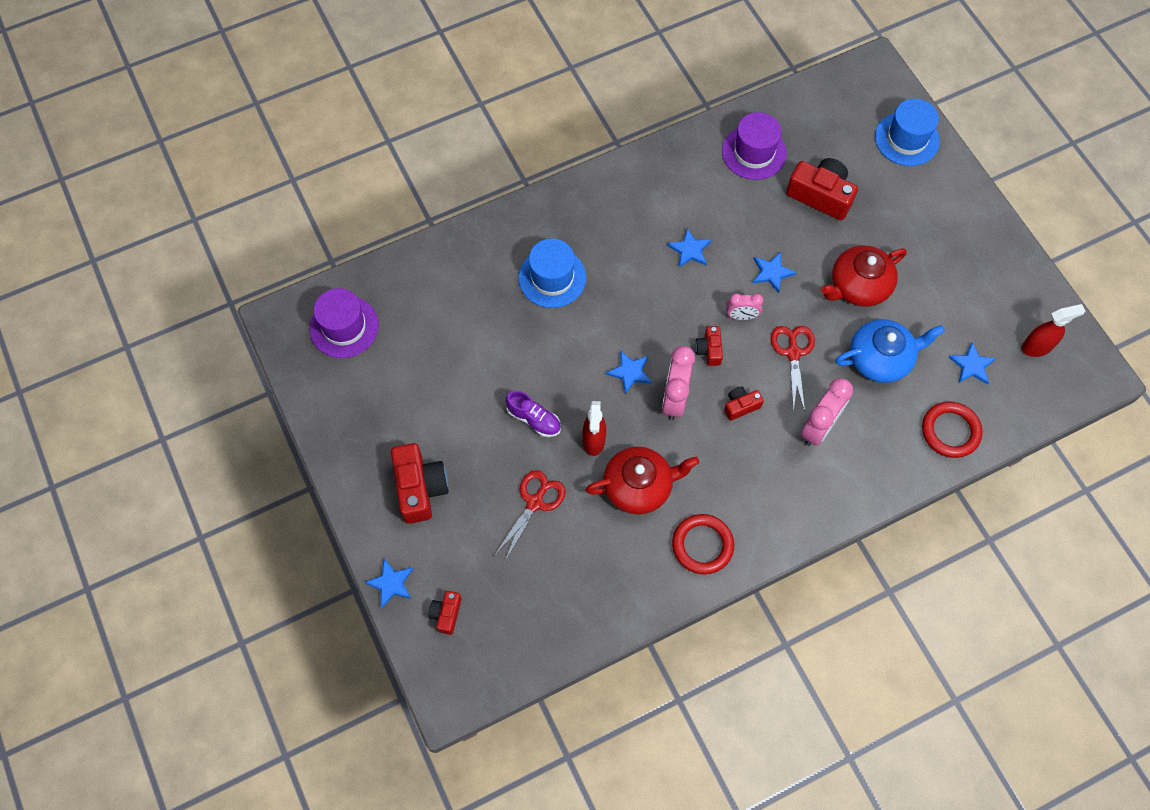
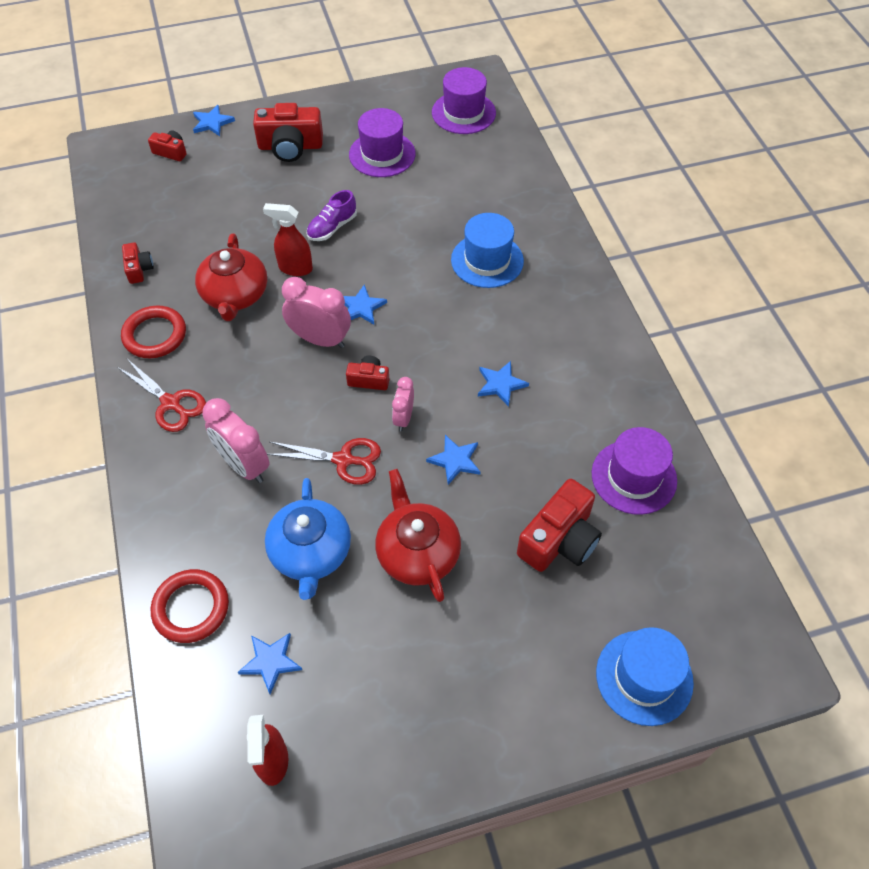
camera: 100 degrees right, 10 degrees down
red scissors [494,470,566,563] -> red scissors moved to [117,359,206,432]
red camera [724,386,764,421] -> red camera moved to [122,242,154,284]
none -> purple hat [349,108,416,177]

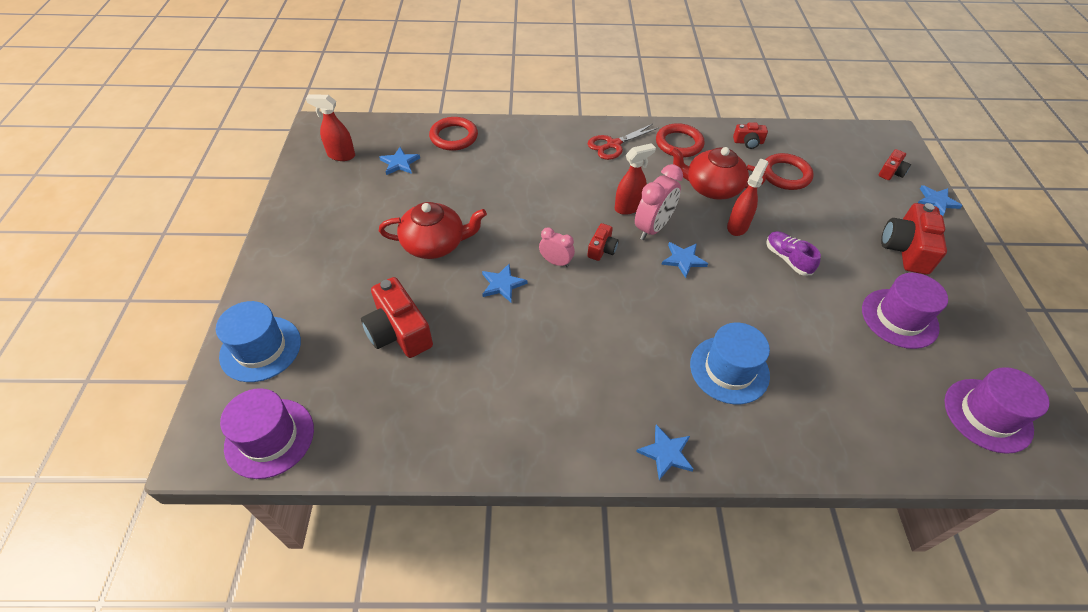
camera: 105 degrees right, 5 degrees down
pink clock [202,398,269,483] -> none
blue teapot [265,478,351,600] -> none
red scissors [267,438,381,485] -> none
blue star [478,361,529,407] -> blue star moved to [636,424,694,480]
purple hat [592,427,677,515] -> purple hat moved to [220,388,314,479]
none -> red spray bottle [615,143,656,215]
none -> red ring [764,153,814,190]

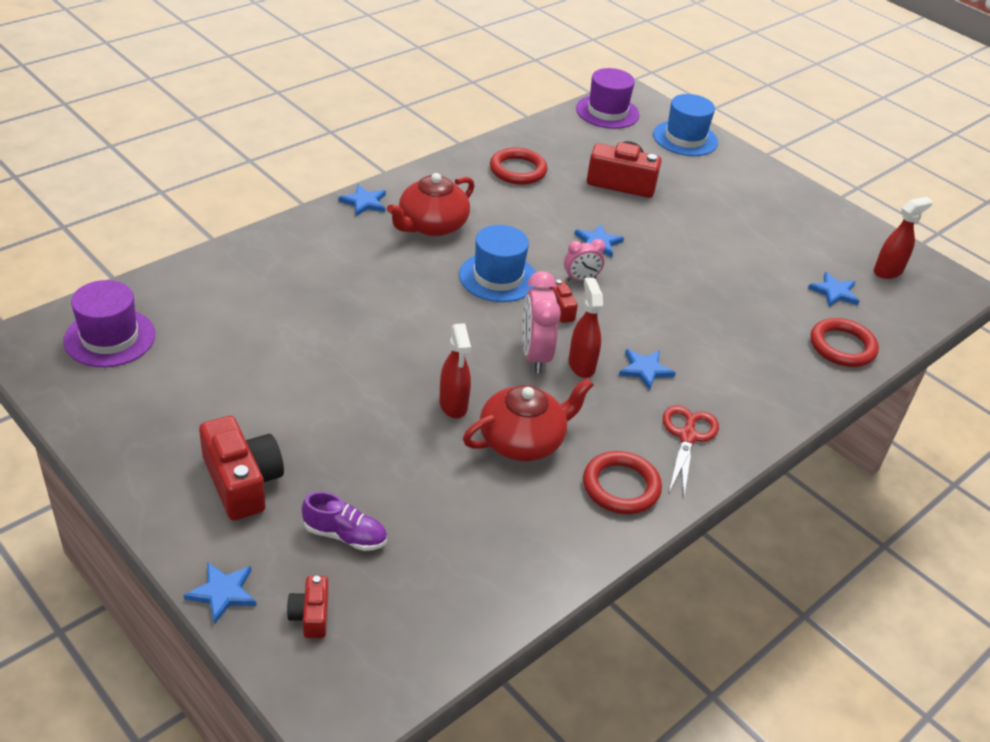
camera: 135 degrees right, 10 degrees down
red teapot [379,202,487,259] -> red teapot moved to [387,173,475,236]
red spray bottle [615,143,656,215] -> red spray bottle turned 150 degrees clockwise [569,278,603,378]
blue star [661,242,708,278] -> blue star moved to [619,349,676,390]
blue hat [690,322,770,404] -> blue hat moved to [459,225,536,302]
red camera [733,122,768,149] -> none
red ring [764,153,814,190] -> red ring moved to [490,148,547,185]
purple shoe [766,231,821,276] -> purple shoe moved to [302,491,387,551]
purple hat [862,273,948,349] -> none

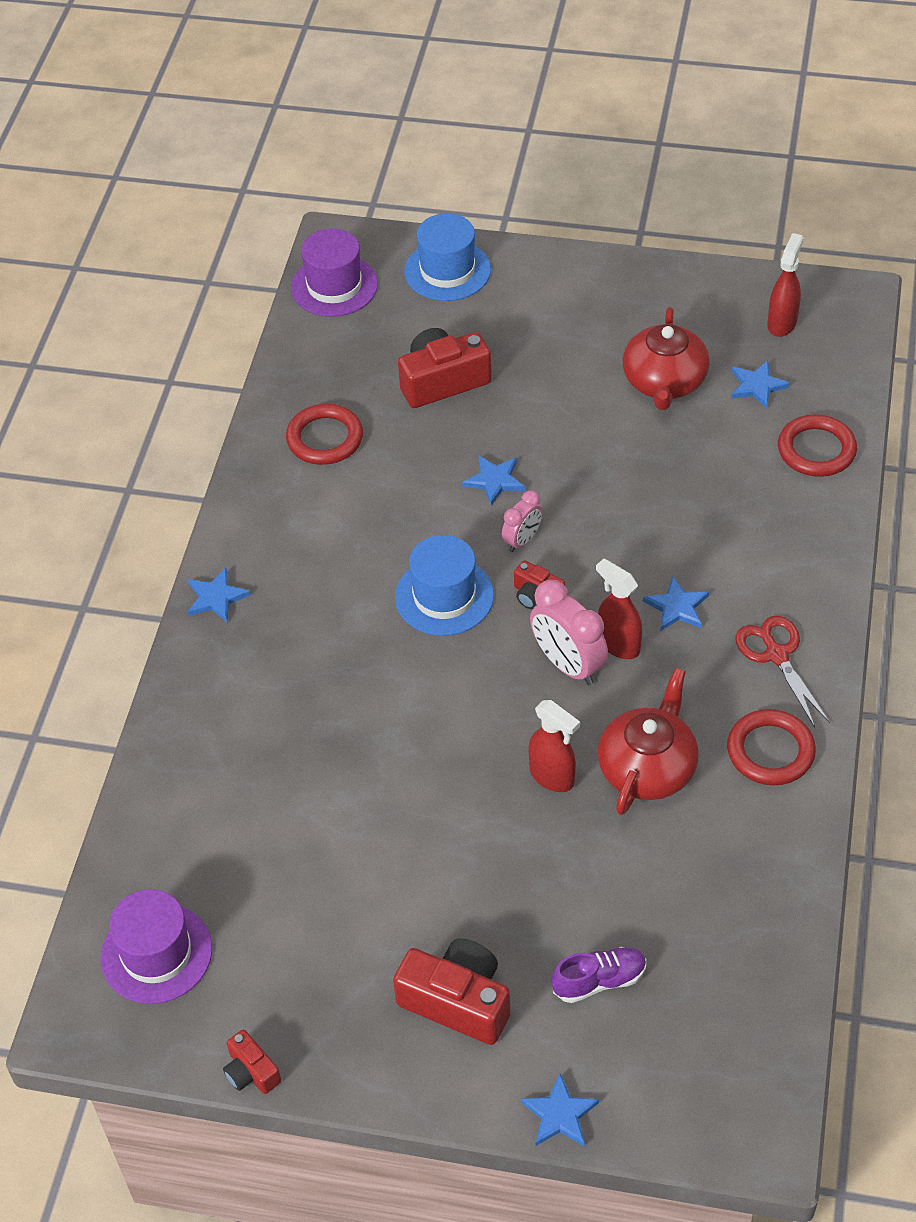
camera: 30 degrees left, 10 degrees up
red camera [287,576,328,638] -> red camera moved to [223,1030,281,1094]
red teapot [387,173,475,236] -> red teapot moved to [622,307,710,410]

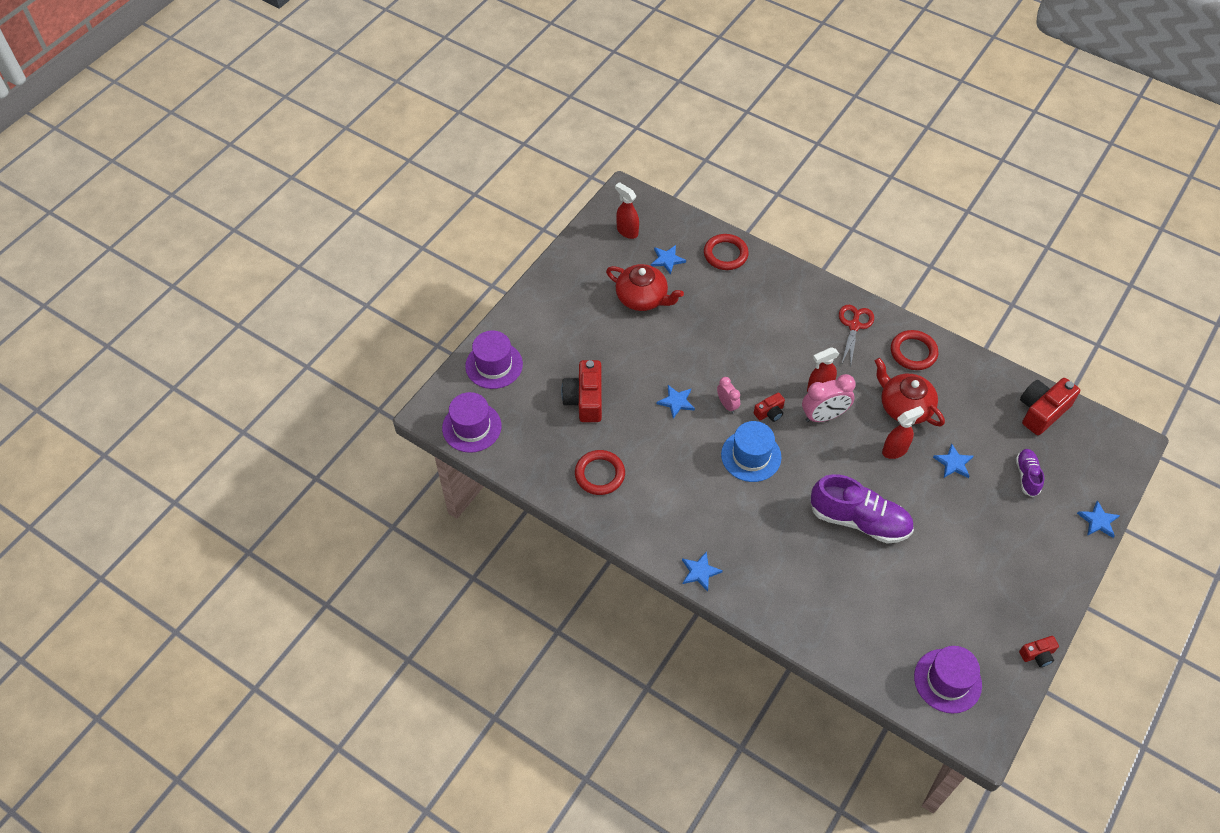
camera: 70 degrees left, 5 degrees up
red camera [393,938,510,1045] -> red camera moved to [1020,378,1080,435]
blue hat [404,213,491,301] -> purple hat [465,331,523,389]
blue star [643,577,709,631] -> blue star moved to [933,444,973,478]
red scissors [735,616,830,728] -> red scissors turned 105 degrees clockwise [839,305,874,365]
none -> purple shoe [810,474,914,544]

